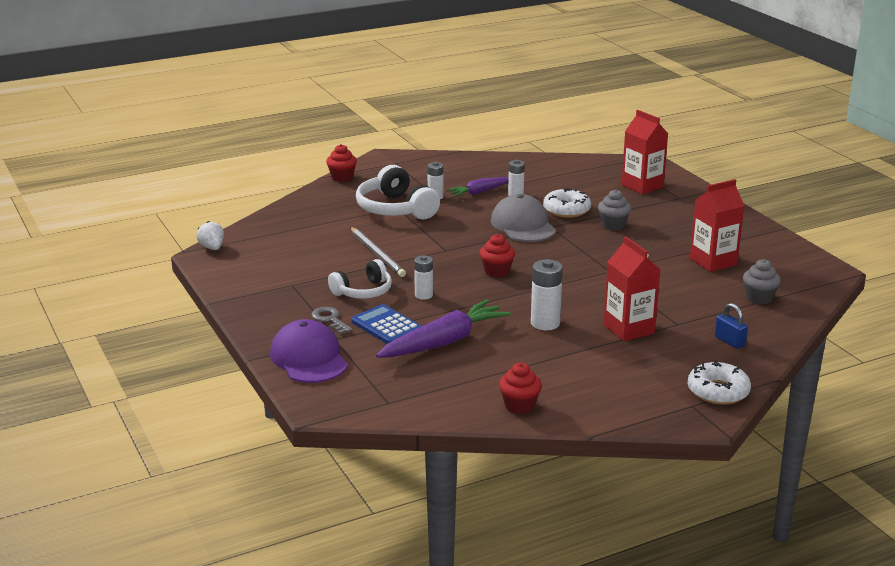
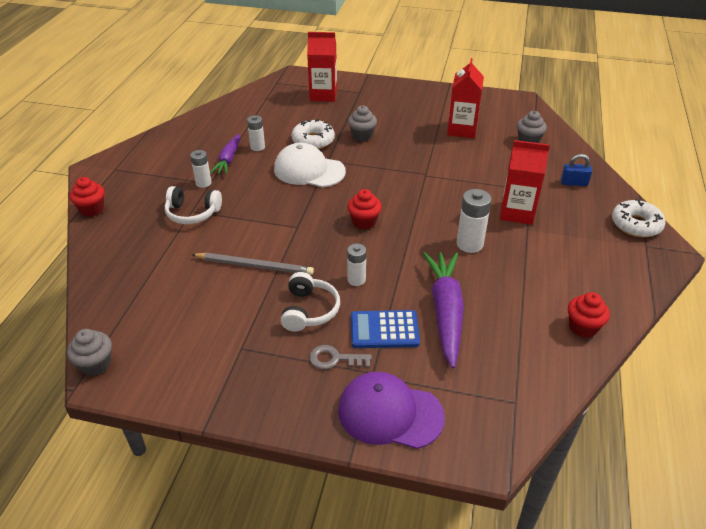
camera: 50 degrees left, 15 degrees up
white strawberry [196,221,224,250] -> grey cupcake [67,329,112,376]
white headphones [356,165,440,219] -> white headphones [165,186,222,224], size x0.65
grey cap [491,194,556,242] -> white cap [274,143,346,188]

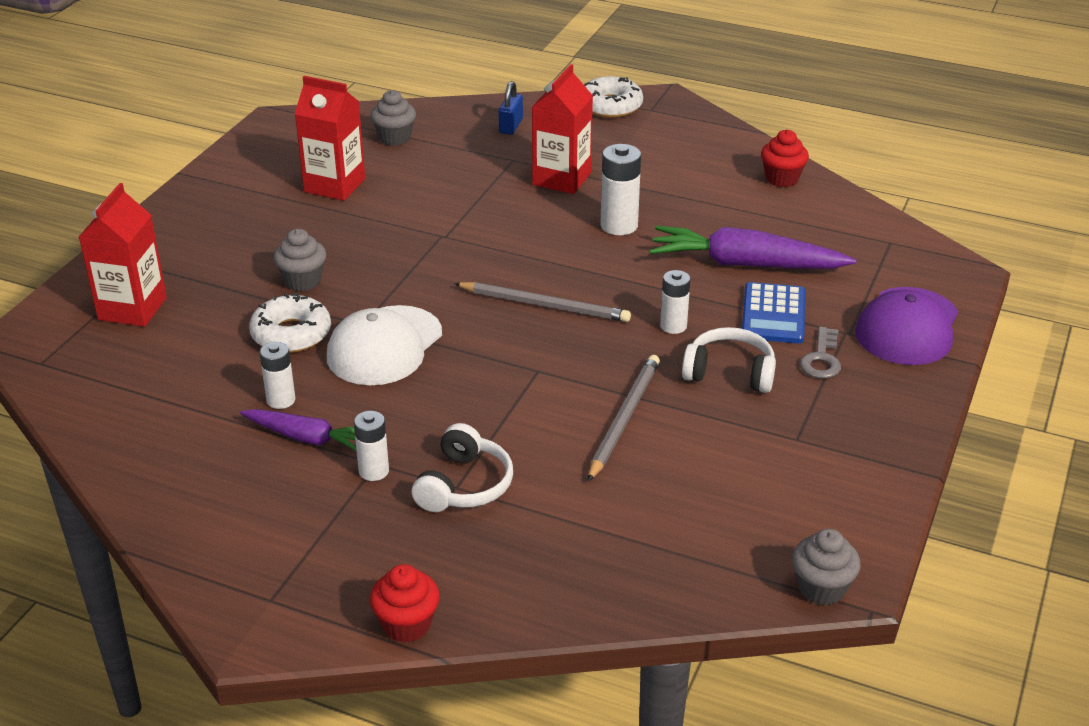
camera: 80 degrees left, 5 degrees down
red cupcake [347,189,382,230] -> grey pencil [454,282,631,322]

